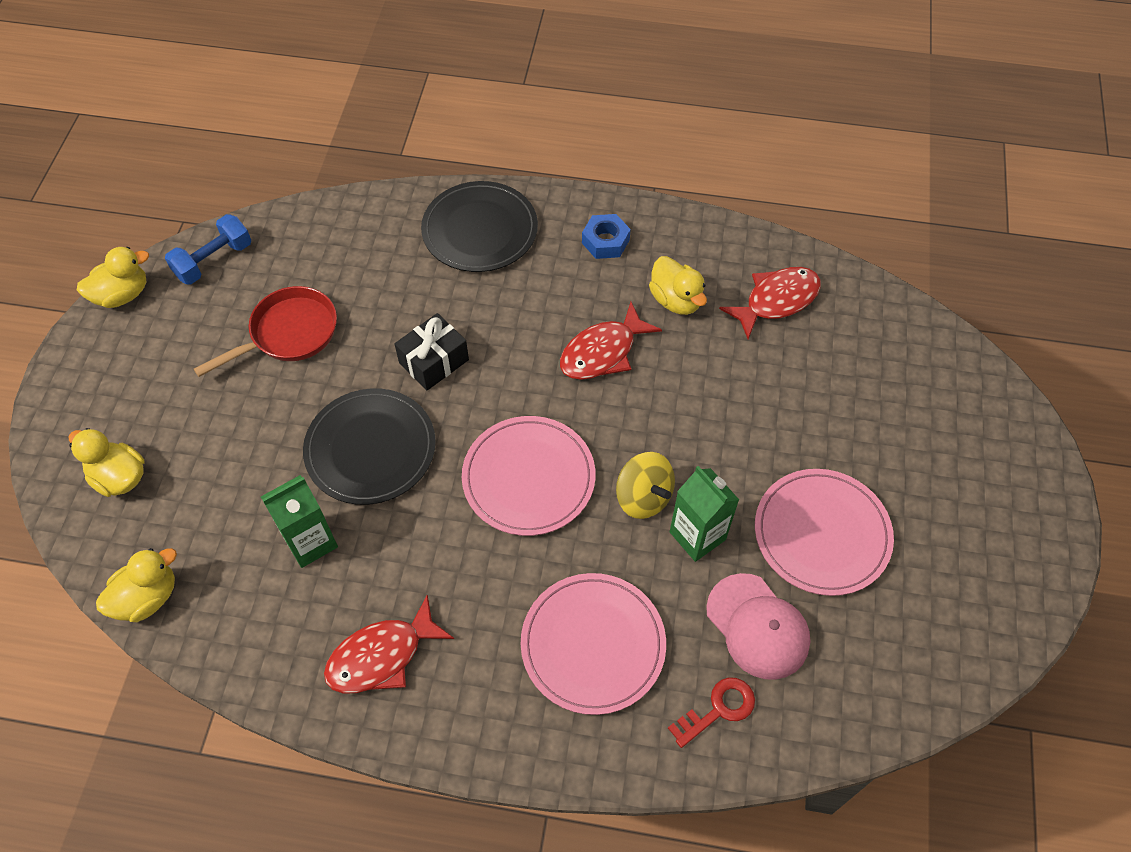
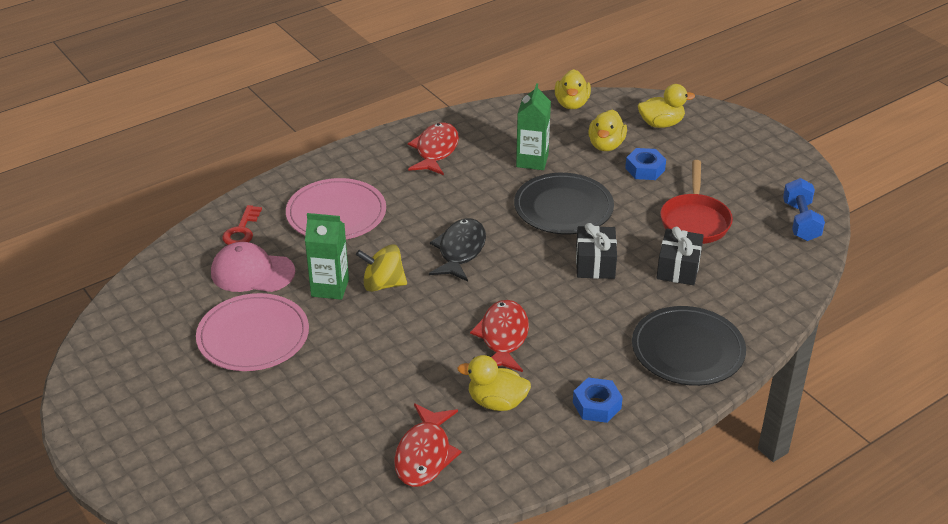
camera: 135 degrees right, 20 degrees down
yellow duck [77,247,149,308] -> yellow duck moved to [588,110,627,151]
pink plate [462,416,595,536] -> black fish [429,218,486,282]
none -> blue nut [625,148,666,180]
none -> black gift [657,227,704,285]

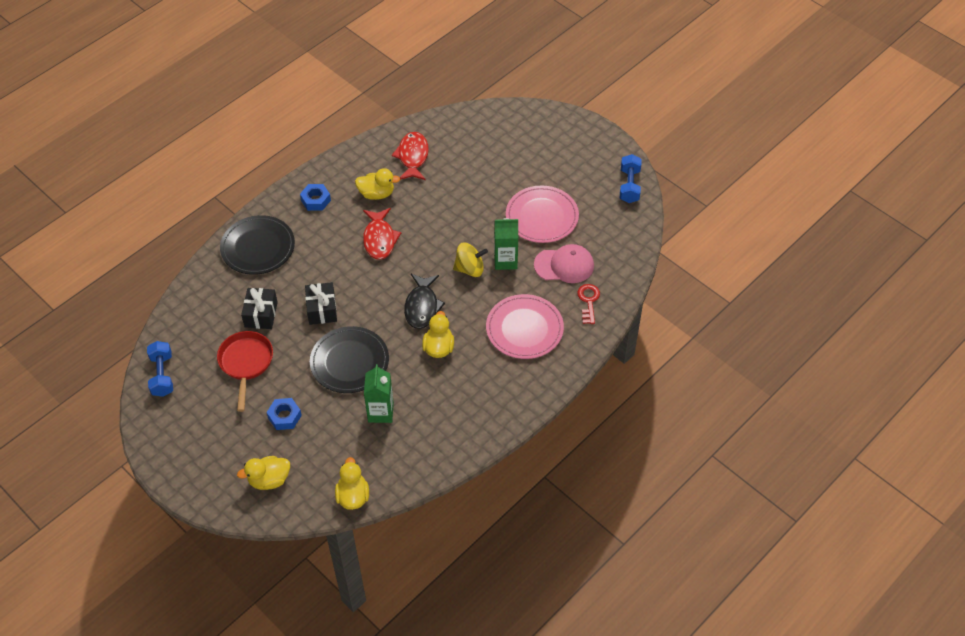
camera: 170 degrees right, 15 degrees up
red fish [408,122,459,175] -> none
yellow duck [588,110,627,151] -> yellow duck moved to [422,311,454,358]
none -> blue dumbbell [620,154,642,203]

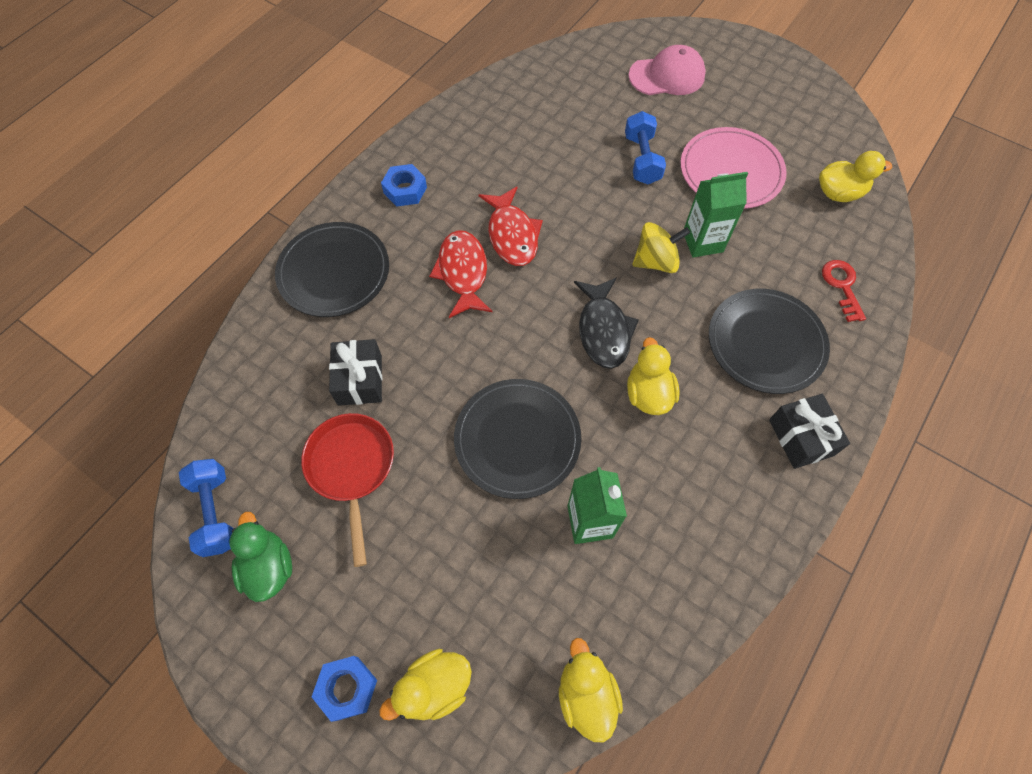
camera: 10 degrees left, 10 degrees up
blue nut [266,398,302,430] -> blue nut moved to [312,656,377,722]
black gift [305,282,337,325] -> black gift moved to [769,394,850,469]
yellow duck [355,168,400,200] -> yellow duck moved to [819,151,892,202]
red fish [392,132,429,180] -> red fish moved to [429,230,493,318]
pink plate [486,294,564,359] -> black plate [709,289,830,394]
pink cap [534,244,594,283] -> pink cap moved to [628,45,706,95]
blue dumbbell [620,154,642,203] -> blue dumbbell moved to [625,111,666,185]
none -> green duck [230,512,292,602]

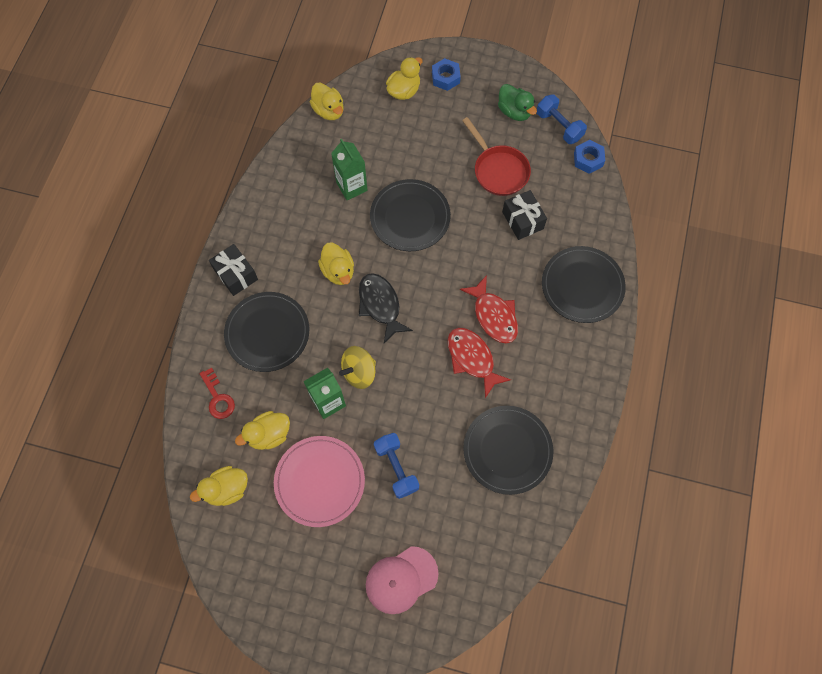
camera: 160 degrees right, 5 degrees up
blue nut [381,164,427,207] -> blue nut moved to [574,140,605,174]
none -> yellow duck [235,411,290,450]
none -> black plate [463,406,553,495]

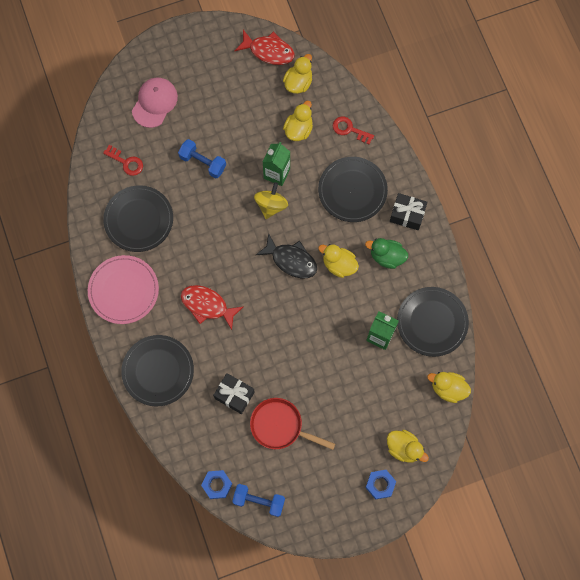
camera: 145 degrees right, 5 degrees up
pink plate [274,436,365,527] -> pink plate moved to [88,255,159,324]
black plate [370,179,451,251] -> black plate moved to [397,287,469,357]
yellow duck [386,57,423,100] -> yellow duck turned 60 degrees counterclockwise [387,430,429,462]
red fish [448,328,511,398] -> red fish moved to [234,30,295,65]
green duck [498,84,537,121] -> green duck moved to [365,238,408,269]
none -> red key [103,145,143,176]

